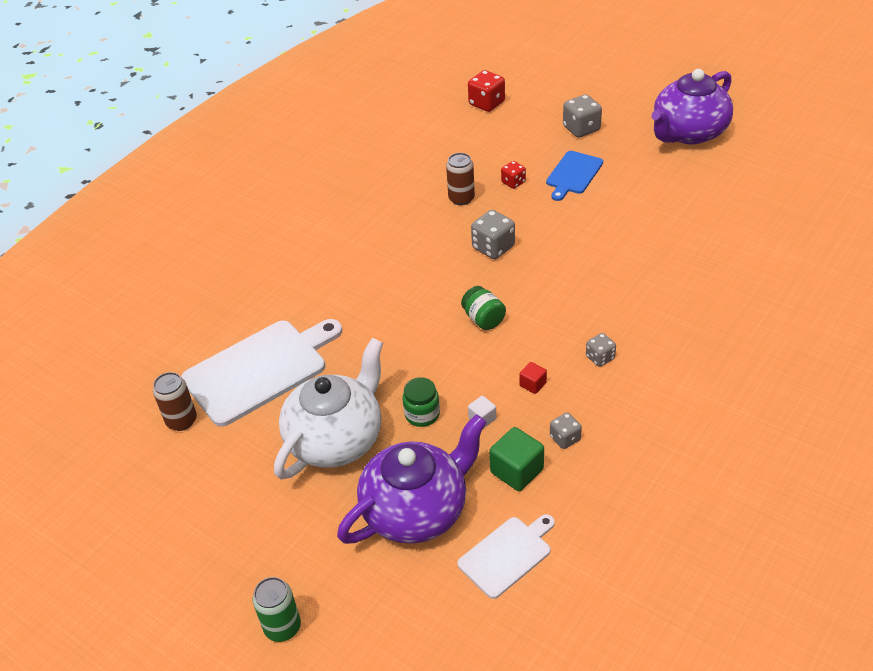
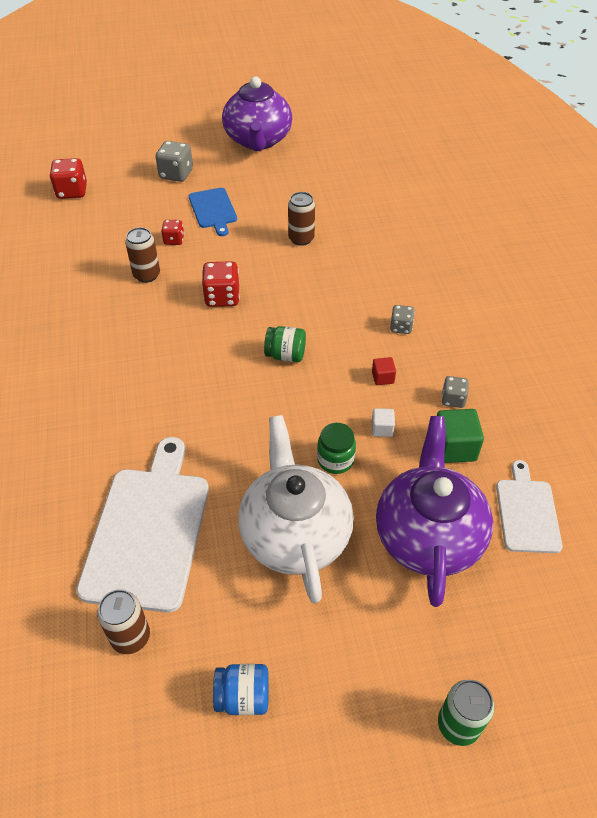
camera: 50 degrees left, 5 degrees up
grey dice [471,210,515,259] -> red dice [202,261,240,307]
none -> blue jar [213,664,269,715]
none -> brown can [288,192,315,246]

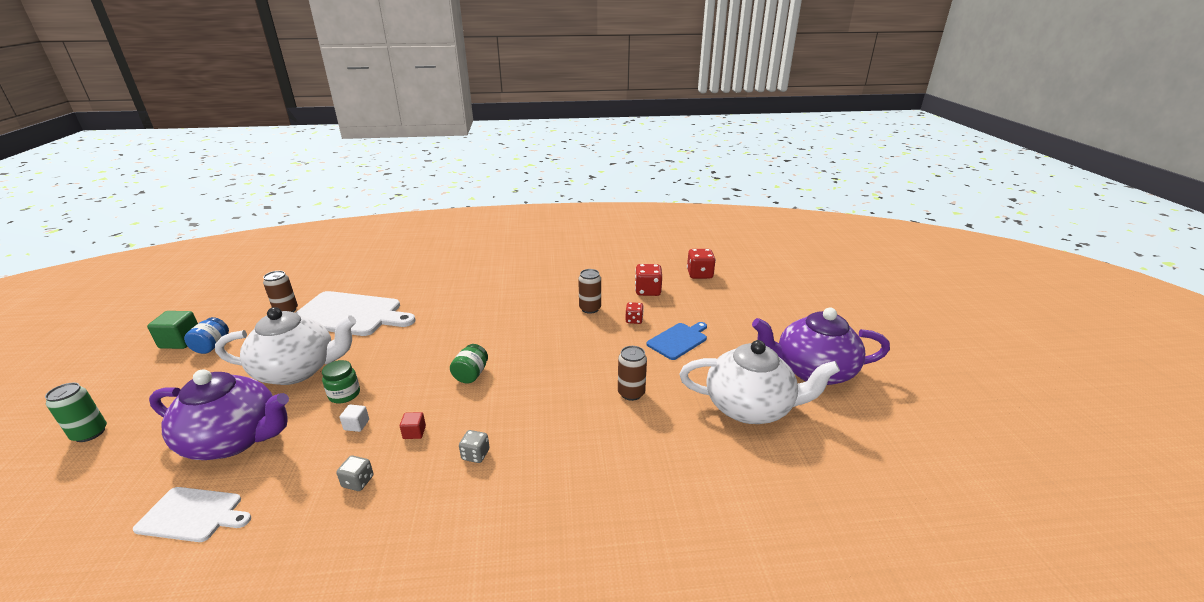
camera: 95 degrees right, 20 degrees down
grey dice [155,141,193,182] -> none
blue cutting board [189,188,237,236] -> blue cutting board turned 150 degrees clockwise [647,322,707,360]
red dice [202,261,240,307] -> red dice moved to [635,264,662,296]
green cube [437,409,484,463] -> green cube moved to [147,311,198,349]
none -> white teapot [679,340,840,424]

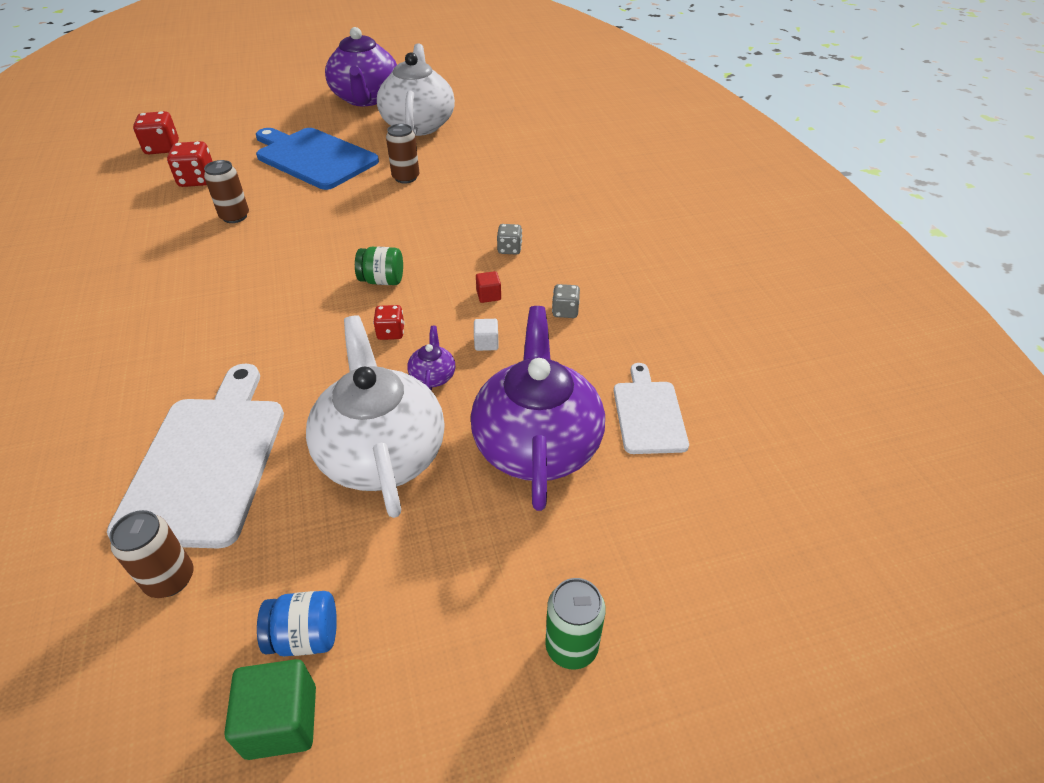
camera: 100 degrees left, 15 degrees up
green jar [322,360,360,403] -> purple teapot [407,326,455,391]
red dice [625,302,644,324] -> red dice moved to [373,305,405,340]
blue cutting board [647,322,707,360] -> blue cutting board [256,128,379,190], size x1.80

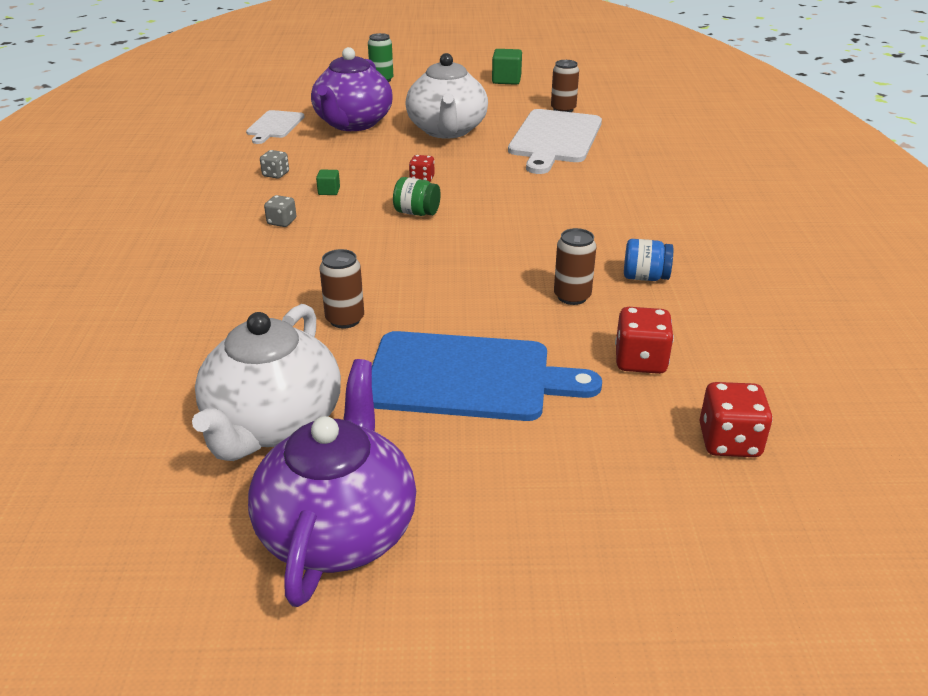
camera: 165 degrees left, 10 degrees down
blue cutting board [256,128,379,190] -> blue cutting board turned 45 degrees counterclockwise [372,331,602,421]
blue jar [257,591,337,656] -> blue jar moved to [624,239,673,281]
purple teapot [407,326,455,391] -> none
white cube [474,319,499,351] -> none
red cube [476,271,501,303] -> green cube [316,170,340,195]

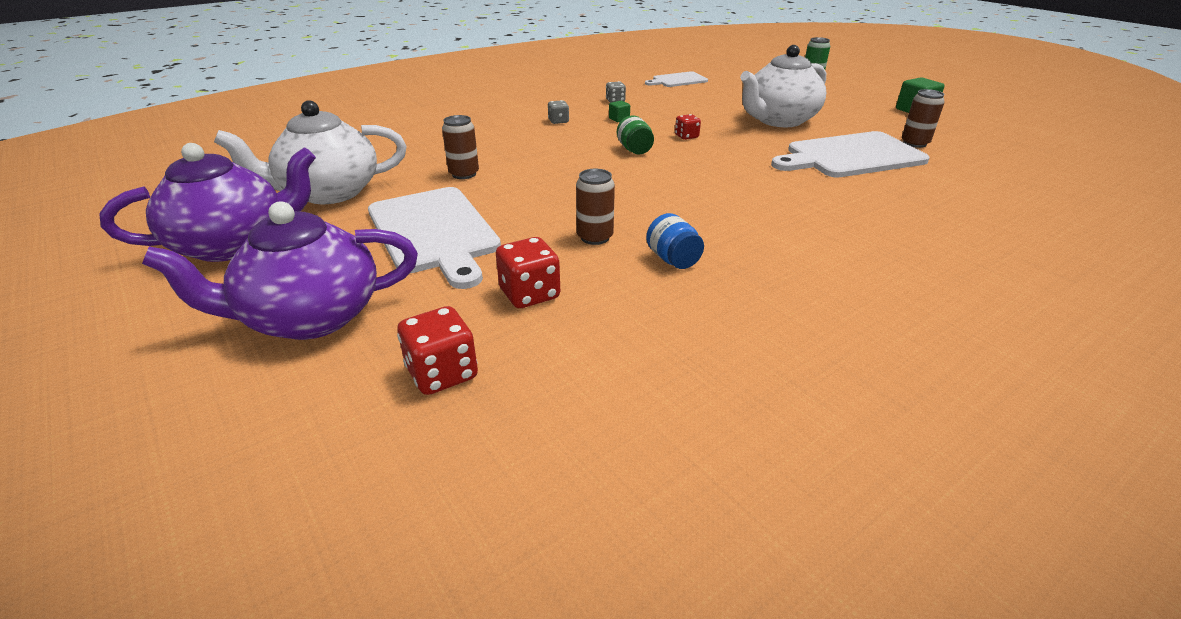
camera: 55 degrees right, 0 degrees up
purple teapot [311,47,393,131] -> purple teapot moved to [142,201,418,340]
blue cutting board [372,331,602,421] -> white cutting board [368,187,501,289]

